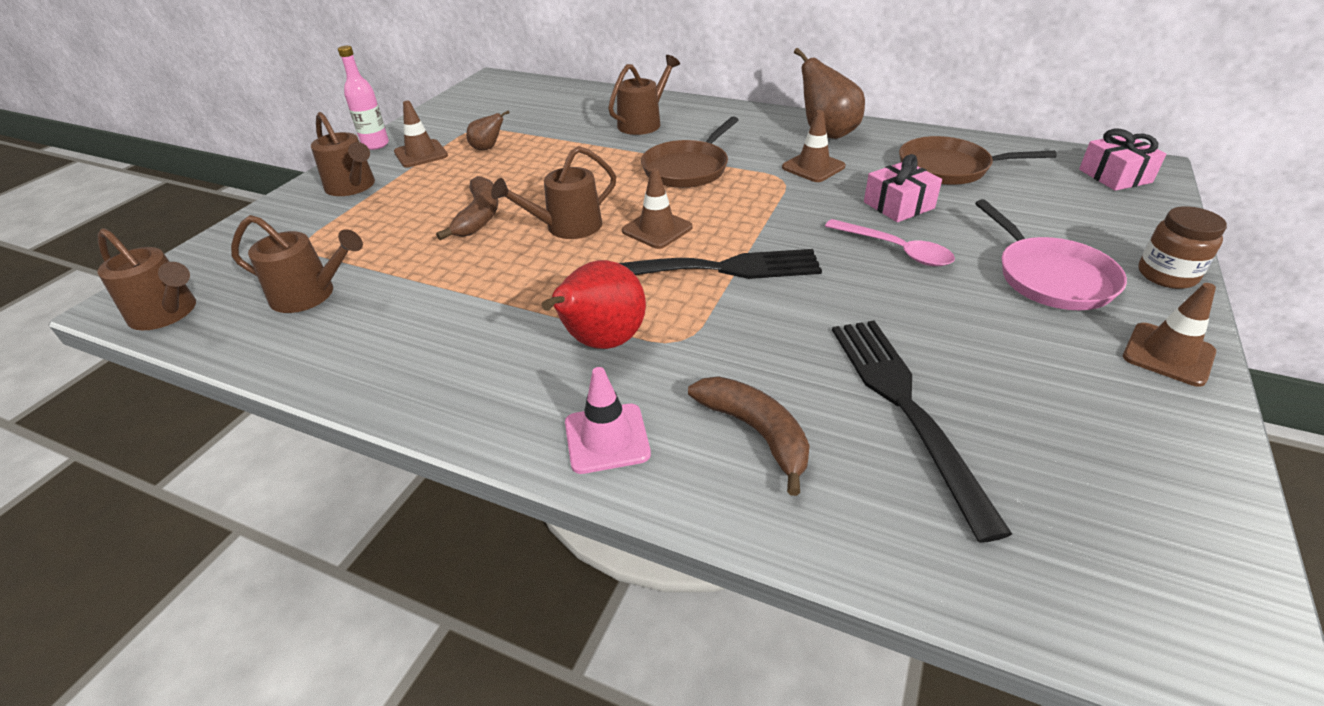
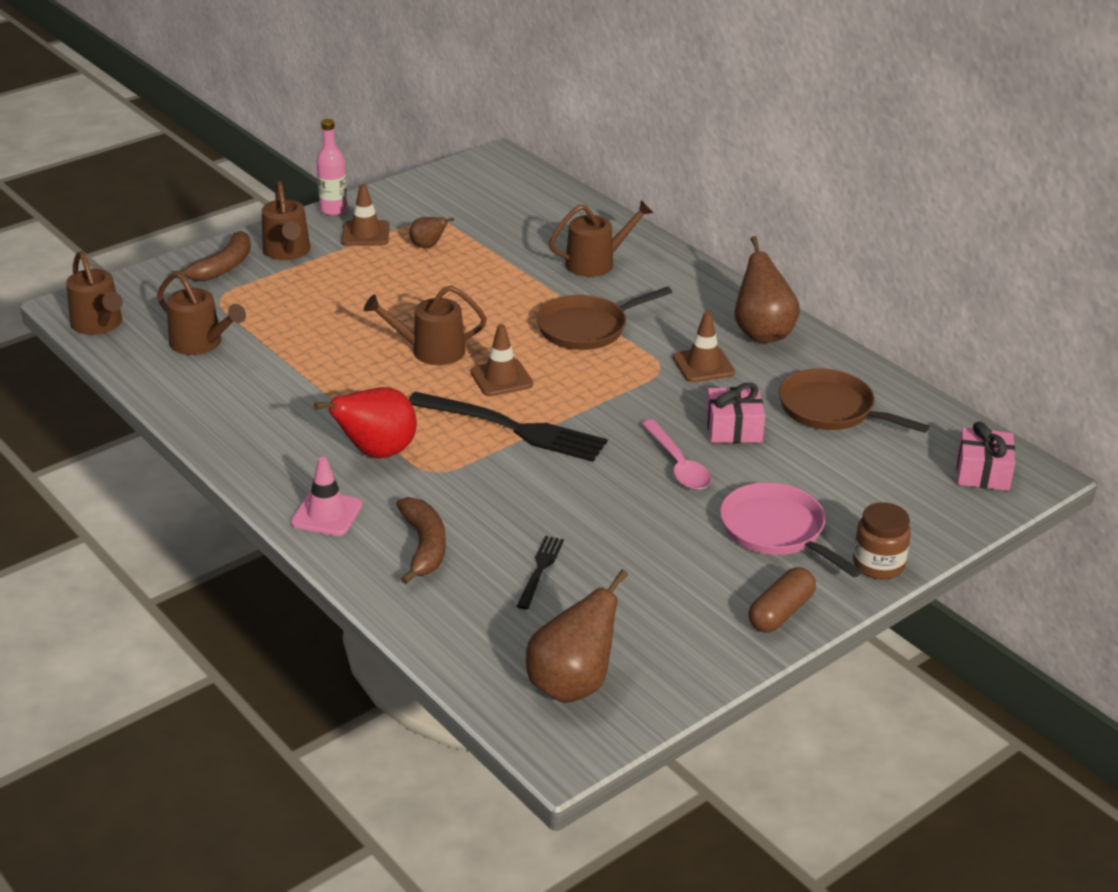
camera: 25 degrees right, 5 degrees down
brown banana [436,176,498,240] -> brown banana moved to [172,231,251,281]
black fork [832,320,1012,543] -> black fork [517,536,564,609], size x0.49
pink pan [975,199,1127,310] -> pink pan turned 135 degrees clockwise [720,482,862,577]
brown traffic cone [1123,283,1216,387] -> brown capsule [748,567,816,633]
none -> brown pear [526,569,628,703]

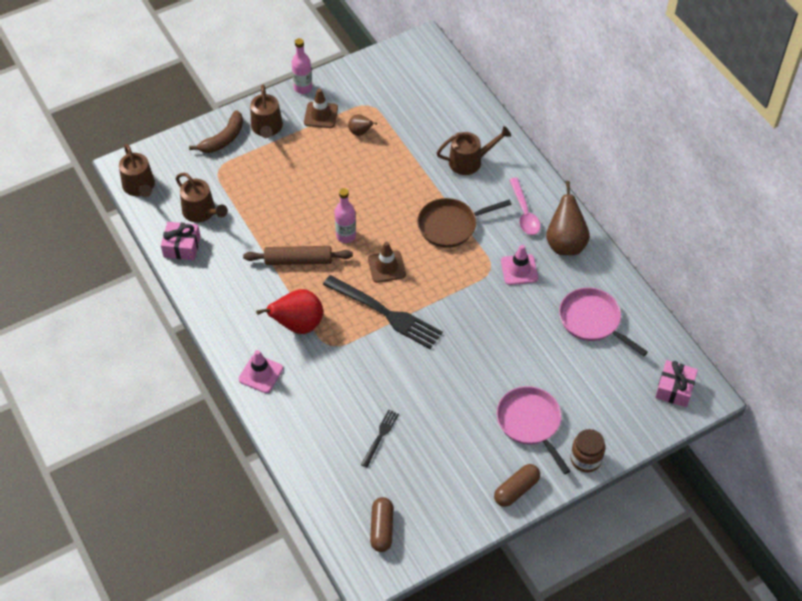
camera: 10 degrees right, 20 degrees up
brown watering can [364,286,487,365] -> pink bottle [335,188,356,243]
brown banana [396,497,446,584] -> none
brown pear [526,569,628,703] -> brown capsule [370,497,393,552]
pink spoon [642,420,711,490] -> pink spoon moved to [509,178,541,235]
brown traffic cone [673,312,735,382] -> pink traffic cone [501,245,538,285]
pink gift [706,383,765,443] -> pink gift moved to [161,222,201,260]
brown pan [779,368,930,433] -> pink pan [559,288,648,357]
none -> brown rolling pin [243,246,353,265]

